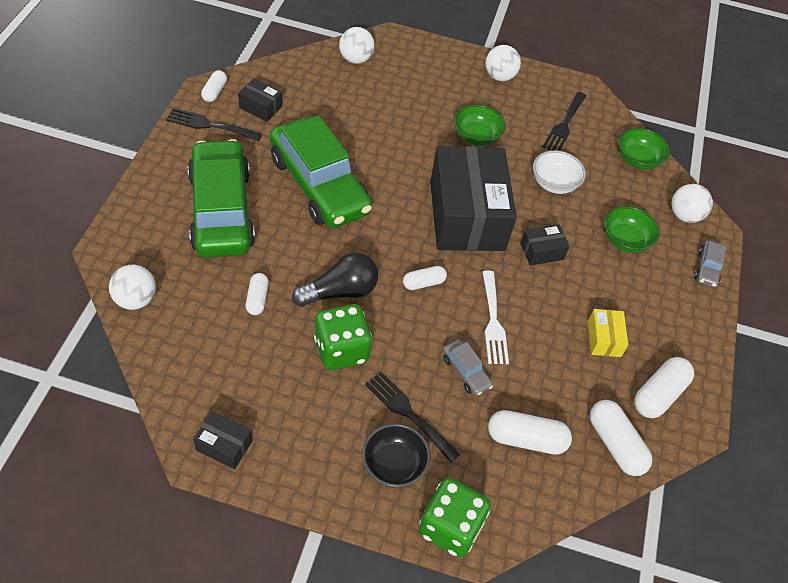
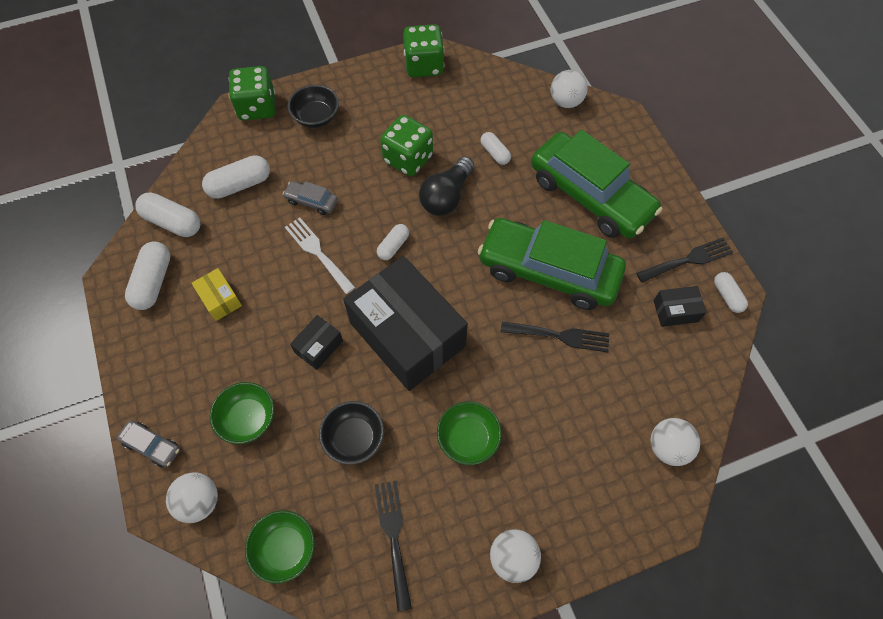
camera: 150 degrees right, 10 degrees up
black box [193,411,252,469] -> green dice [403,24,445,78]
black fork [365,372,460,462] -> black fork moved to [501,321,609,352]
white bowl [533,150,586,194] -> black bowl [319,401,384,465]
grey car [695,240,726,288] -> grey car turned 135 degrees clockwise [117,420,180,467]

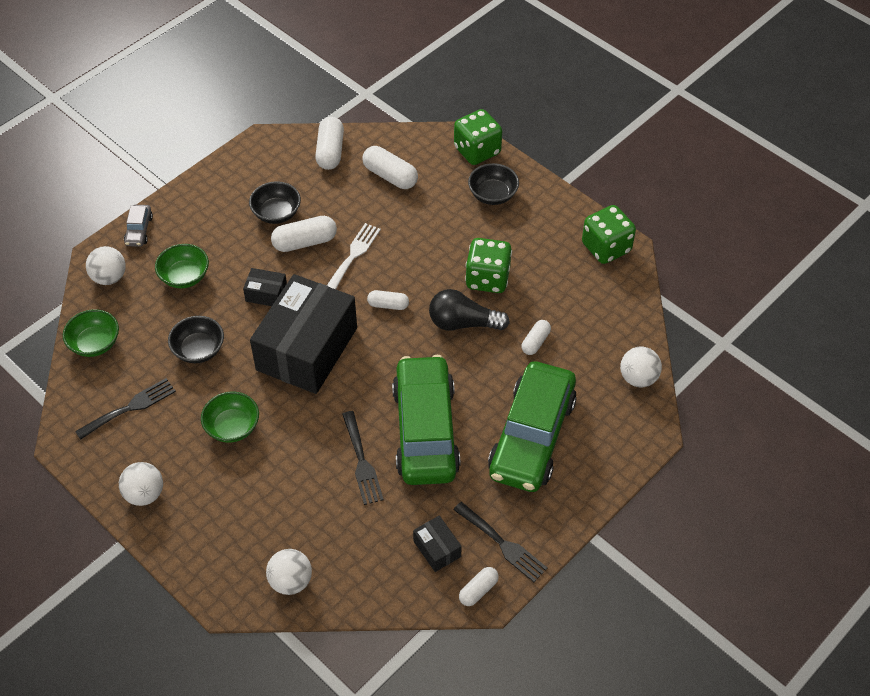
camera: 65 degrees right, 10 degrees down
white capsule [125,242,170,310] -> white capsule moved to [271,216,337,252]
yellow box [191,268,242,321] -> black bowl [249,181,301,224]
grey car [283,181,338,215] -> none

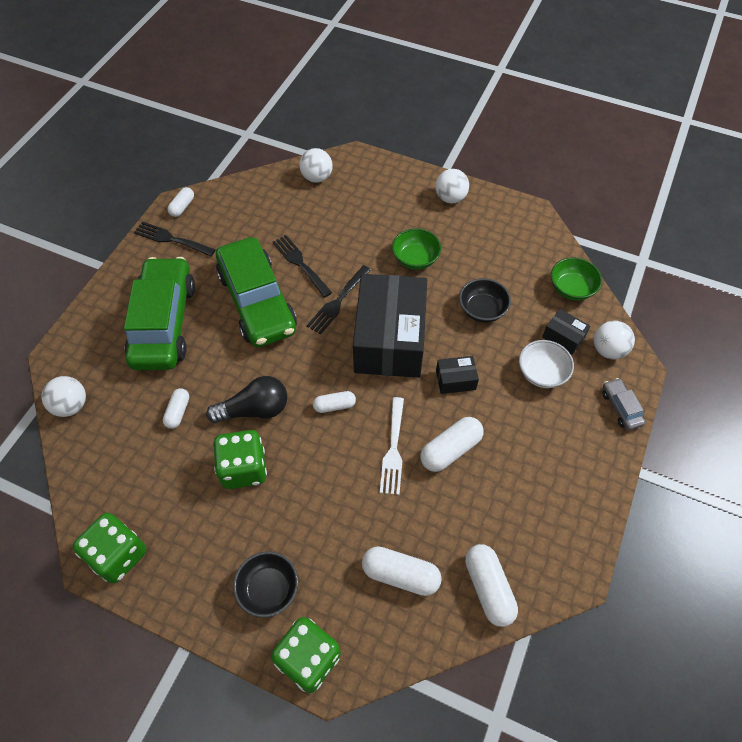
camera: 160 degrees right, 5 degrees up
black fork [75,378,176,440] -> black fork moved to [306,265,371,335]
green bowl [155,244,209,289] -> white bowl [519,340,574,388]
black bowl [249,181,301,224] -> none
black box [413,515,462,572] -> black box moved to [542,309,591,355]

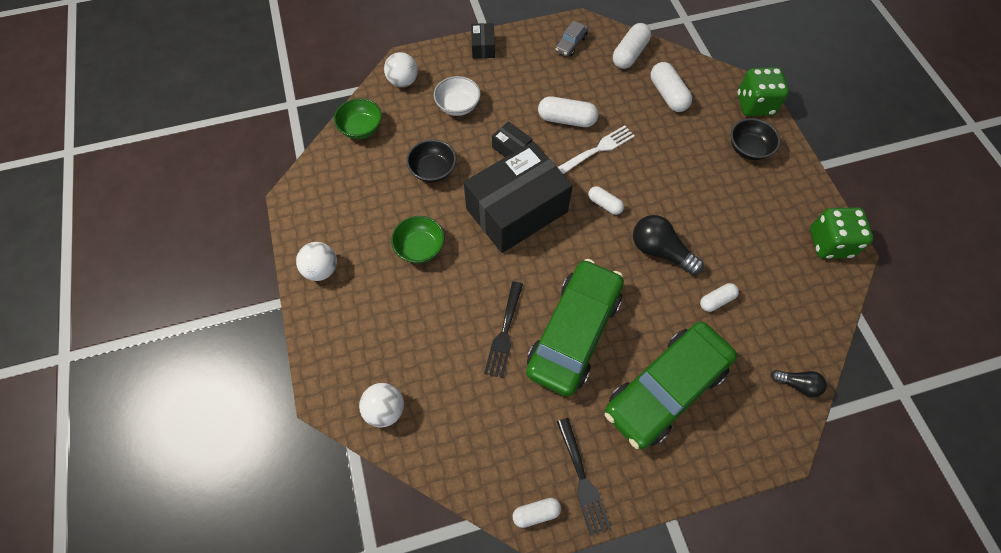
camera: 130 degrees left, 5 degrees up
white ball [41,376,86,417] -> black light bulb [771,370,827,397]
green dice [214,430,267,489] -> none
black fork [306,265,371,335] -> none
black box [542,309,591,355] -> black box moved to [471,23,495,59]
grey car [603,378,645,431] -> grey car moved to [555,21,588,57]

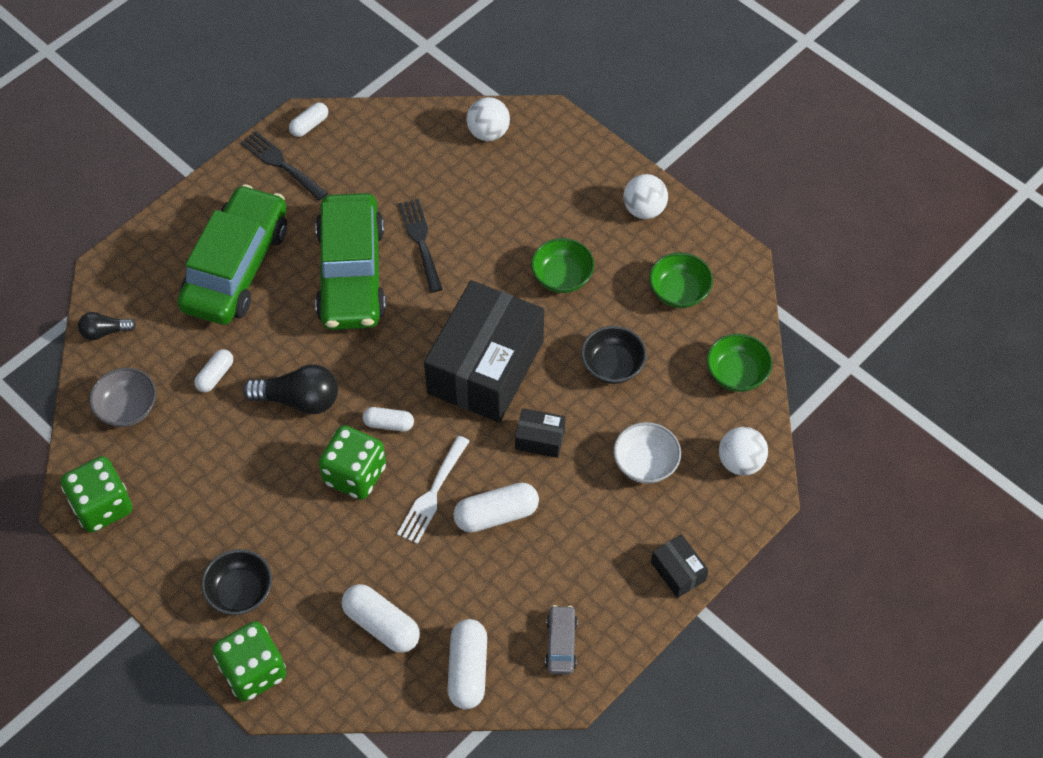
camera: 150 degrees right, 5 degrees down
none -> grey bowl [89,368,156,427]
none -> green dice [319,425,386,500]
none -> green bowl [649,253,713,308]

